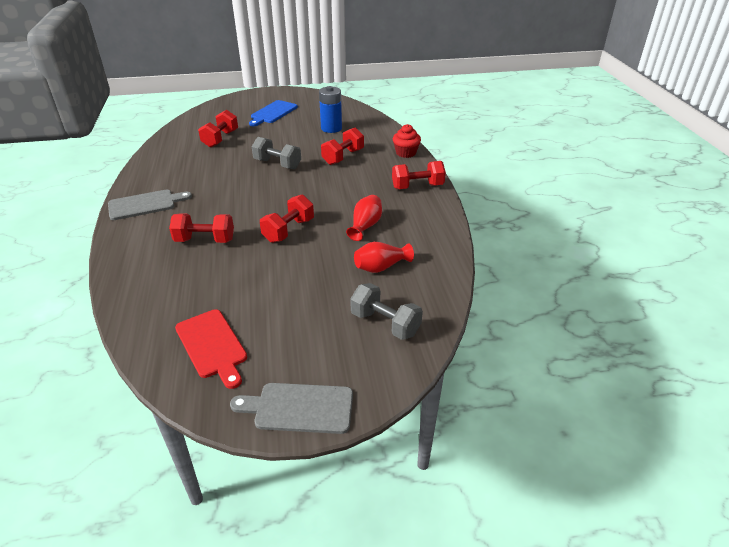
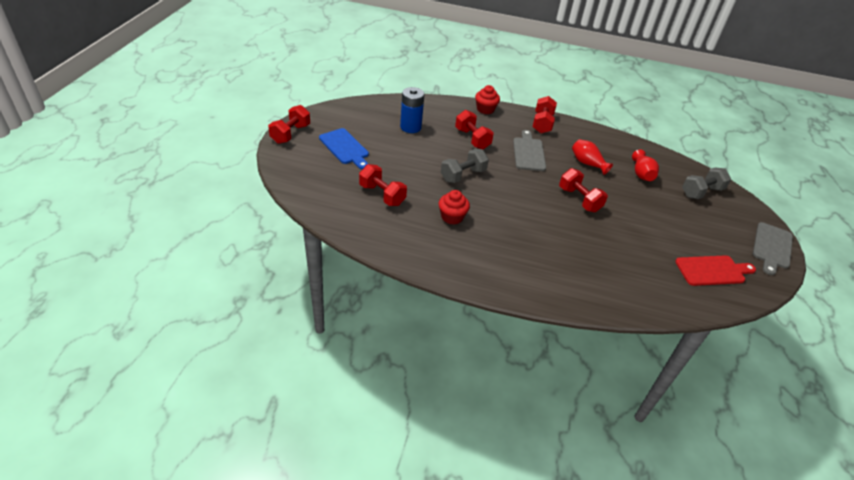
camera: 70 degrees left, 5 degrees up
grey cutting board [108,190,192,220] -> grey cutting board moved to [513,130,546,171]
red dumbbell [169,213,234,243] -> red dumbbell moved to [268,105,310,144]
none -> red cupcake [439,190,470,225]

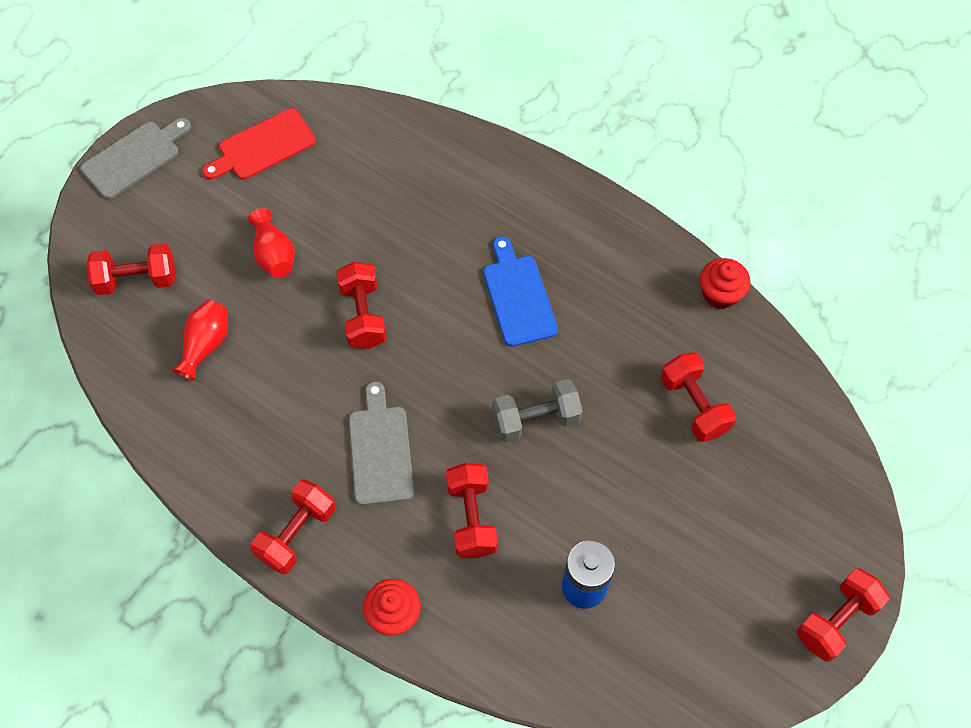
camera: 155 degrees left, 20 degrees up
blue cutting board [319,128,369,169] -> blue cutting board moved to [483,236,558,347]
red cupcake [439,190,470,225] -> red cupcake moved to [700,258,751,309]
grey cutting board [513,130,546,171] -> grey cutting board turned 150 degrees clockwise [349,381,414,506]
red vase [572,139,613,175] -> red vase moved to [248,208,295,278]
red cutting board [675,255,756,286] -> red cutting board turned 45 degrees counterclockwise [202,108,316,180]
grey dumbbell [682,167,731,199] -> red dumbbell [86,243,176,295]

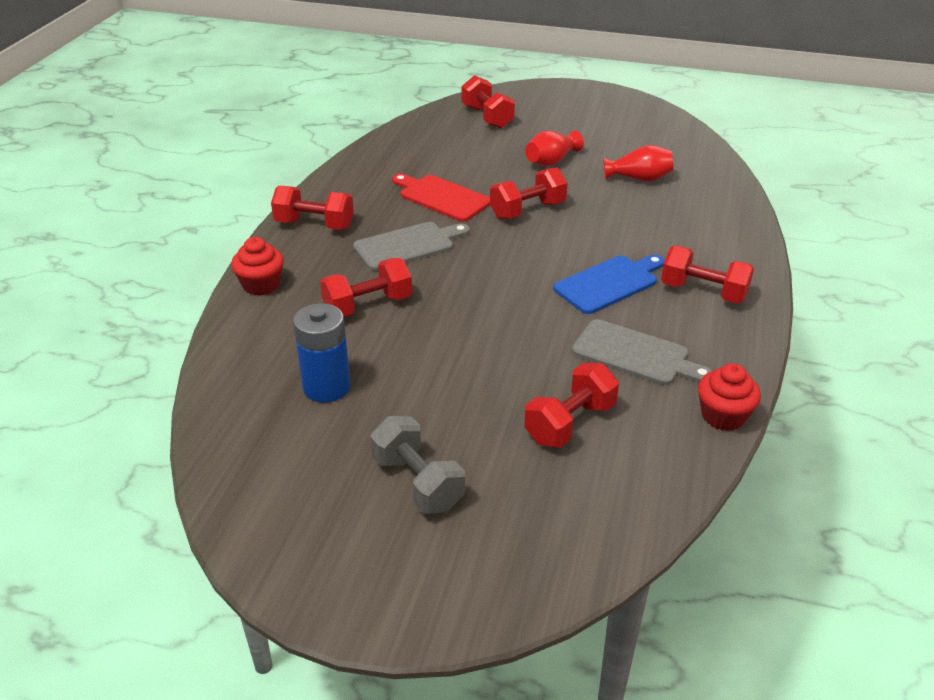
camera: 70 degrees right, 25 degrees down
grey cutting board [81,118,191,199] -> grey cutting board moved to [572,319,712,385]
red vase [172,300,228,380] -> red vase moved to [604,145,673,181]
red cutting board [202,108,316,180] -> red cutting board moved to [392,174,490,222]
grey dumbbell [492,379,583,443] -> grey dumbbell moved to [370,416,465,514]
red dumbbell [797,568,890,662] -> red dumbbell moved to [661,246,754,303]

